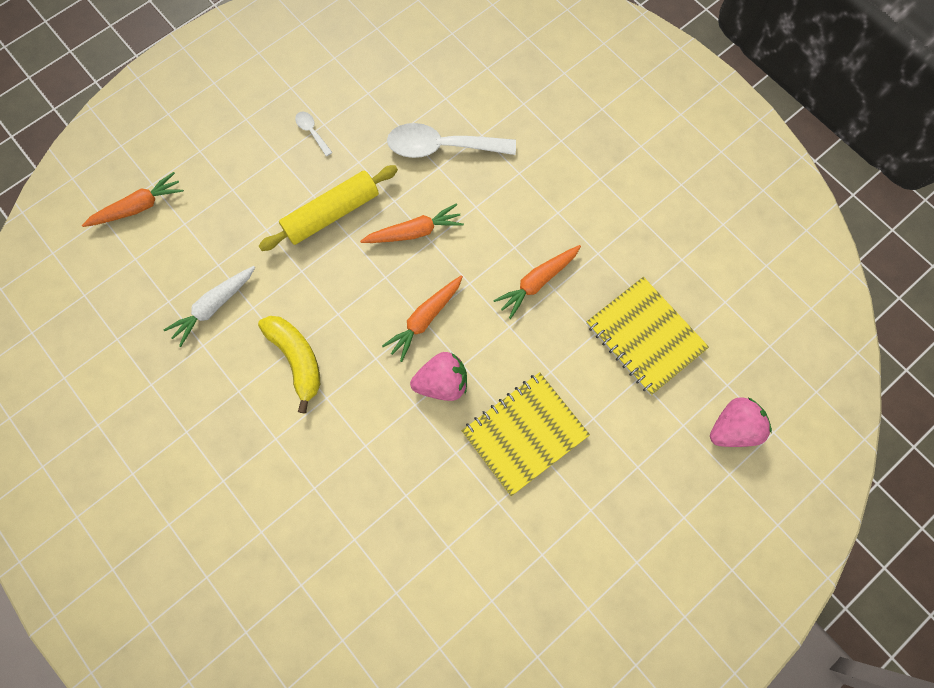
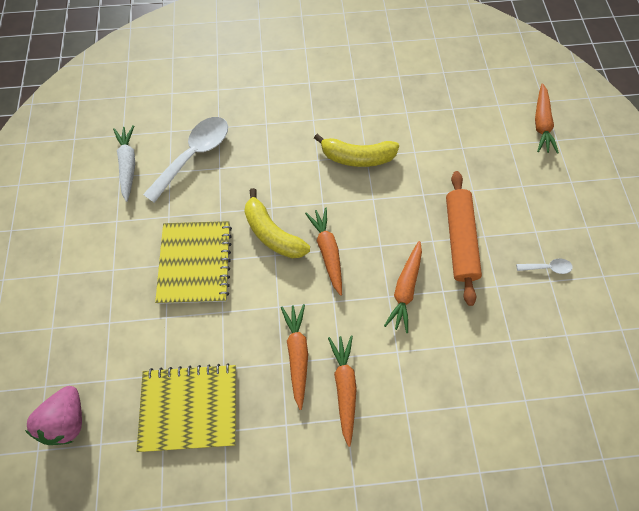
camera: 125 degrees right, 5 degrees down
white carrot [164,266,255,347] -> white carrot moved to [113,125,135,202]
yellow rolling pin [259,165,398,251] -> orange rolling pin [446,171,482,306]
white spoon [387,123,516,158] -> white spoon moved to [143,117,228,203]
pink strawberry [410,352,467,401] -> yellow banana [244,188,310,259]
none -> orange carrot [328,335,357,447]

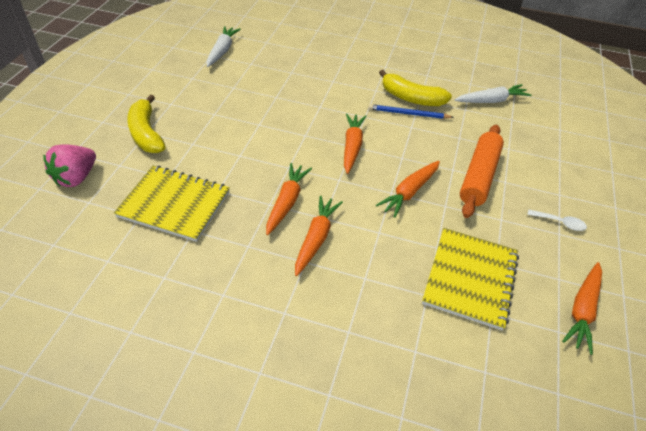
camera: 20 degrees right, 20 degrees down
white spoon [143,117,228,203] -> none
yellow notebook [155,221,232,304] -> yellow notebook moved to [422,228,519,330]
yellow banana [244,188,310,259] -> yellow banana moved to [127,95,166,153]
orange carrot [535,83,559,154] -> orange carrot moved to [562,262,602,355]
none -> blue pencil [368,104,454,119]
none -> white carrot [454,84,531,103]

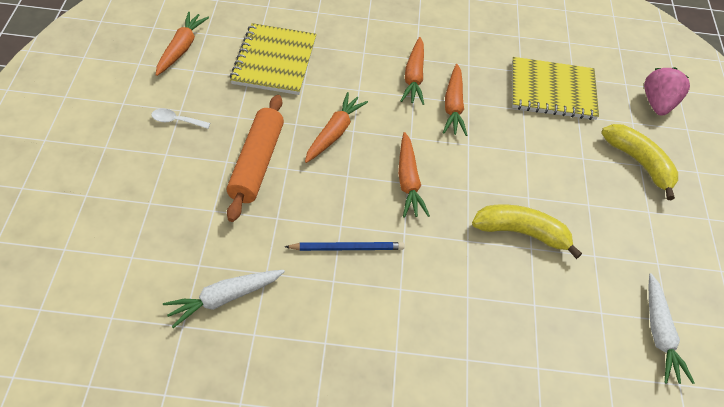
camera: 165 degrees right, 5 degrees up
yellow banana [379,70,452,106] -> yellow banana moved to [472,204,582,259]

